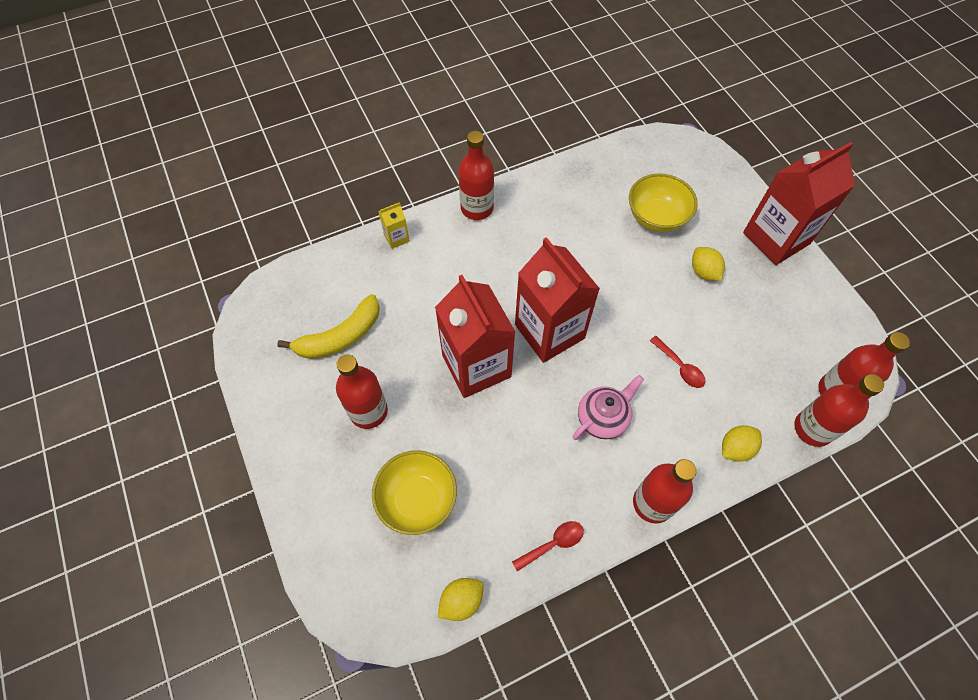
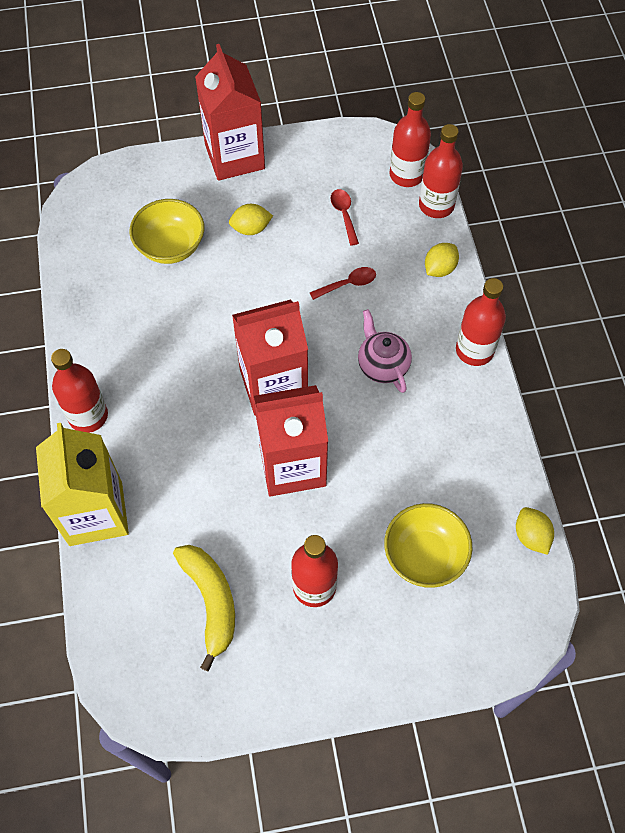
camera: 75 degrees left, 0 degrees up
yellow carton [378,202,410,249] -> yellow carton [36,423,129,546], size x2.39
red spoon [512,521,584,571] -> red spoon moved to [330,189,359,246]
yellow lemon [722,425,762,462] -> yellow lemon turned 60 degrees clockwise [425,243,459,277]

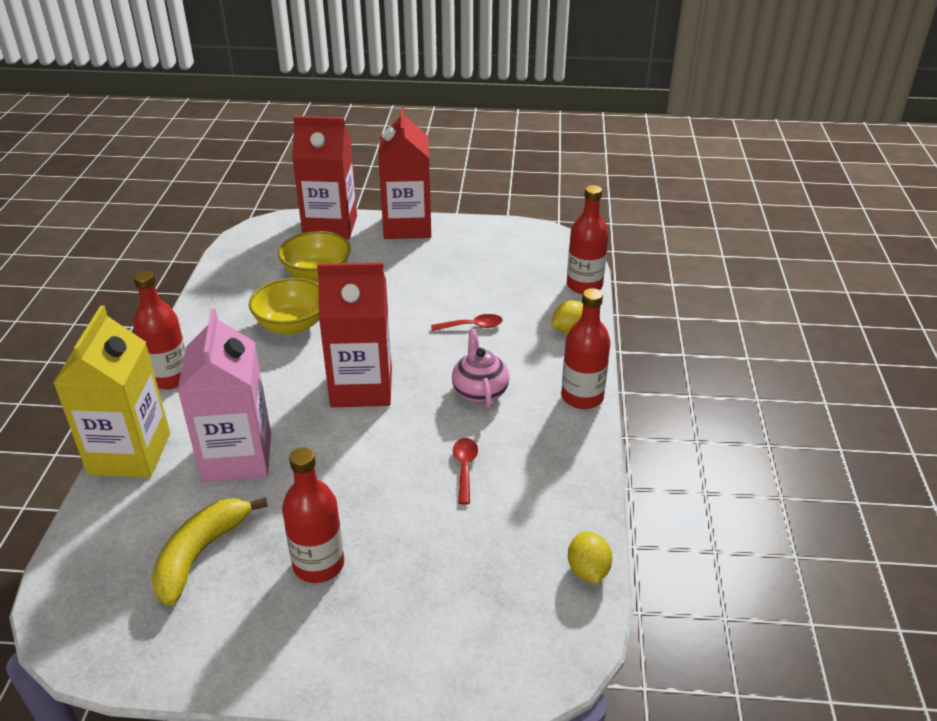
camera: 15 degrees right, 25 degrees down
yellow banana [173,545,235,671] -> yellow banana turned 150 degrees counterclockwise [151,497,268,606]
yellow lemon [229,204,273,235] -> none
red carton [254,385,328,496] -> red carton moved to [292,116,357,240]
red spoon [330,189,359,246] -> red spoon moved to [453,438,478,504]
yellow bowl [384,503,472,588] -> yellow bowl moved to [249,278,319,335]
red bottle [389,92,431,187] -> none
none -> pink carton [177,309,271,482]

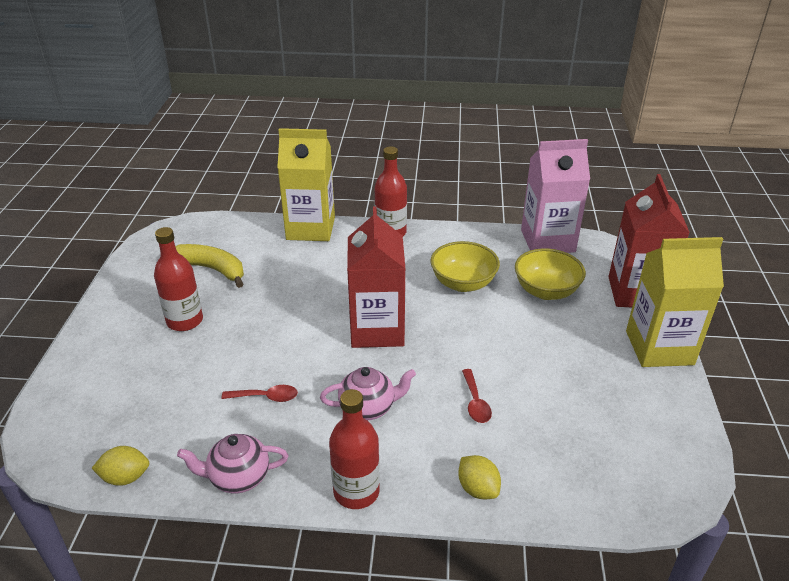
camera: 90 degrees right, 0 degrees up
pink carton [177,309,271,482] -> pink carton moved to [521,139,590,253]
red carton [378,107,431,239] -> yellow carton [626,237,724,367]
red bottle [567,185,609,294] -> none
none -> pink teapot [177,434,288,493]

